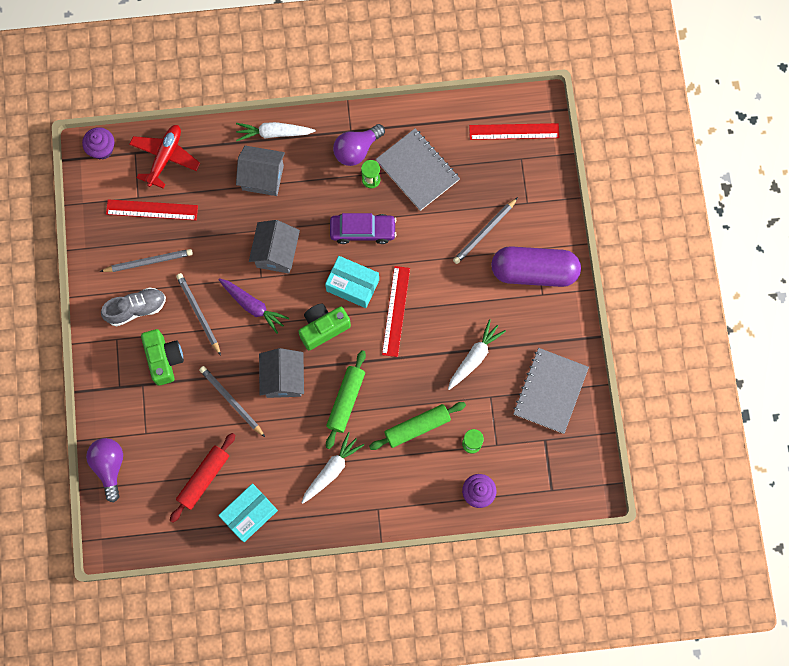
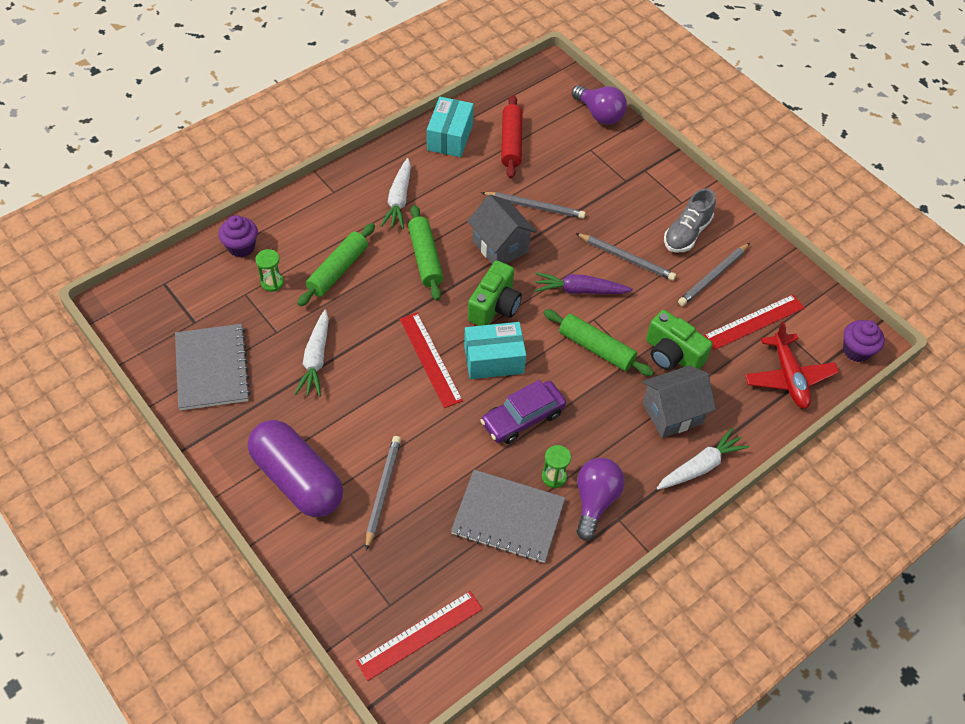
camera: 145 degrees right, 20 degrees down
green camera [141,329,184,386] -> green camera moved to [646,310,713,370]
grey house [249,220,300,274] -> green rolling pin [544,309,654,376]
purple capsule [491,246,581,287] -> purple capsule turned 75 degrees clockwise [248,420,343,517]

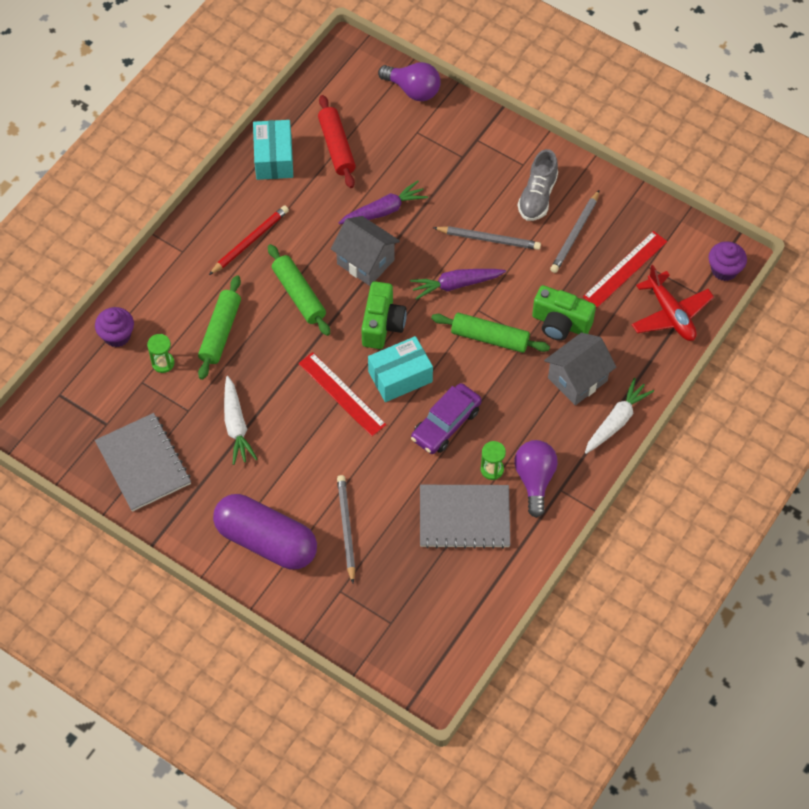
camera: 15 degrees left, 5 degrees up
red ruler [356,591,483,681] -> none
white carrot [381,158,411,229] -> red pencil [209,205,289,275]
grey pencil [481,192,586,219] -> purple carrot [338,181,428,224]

